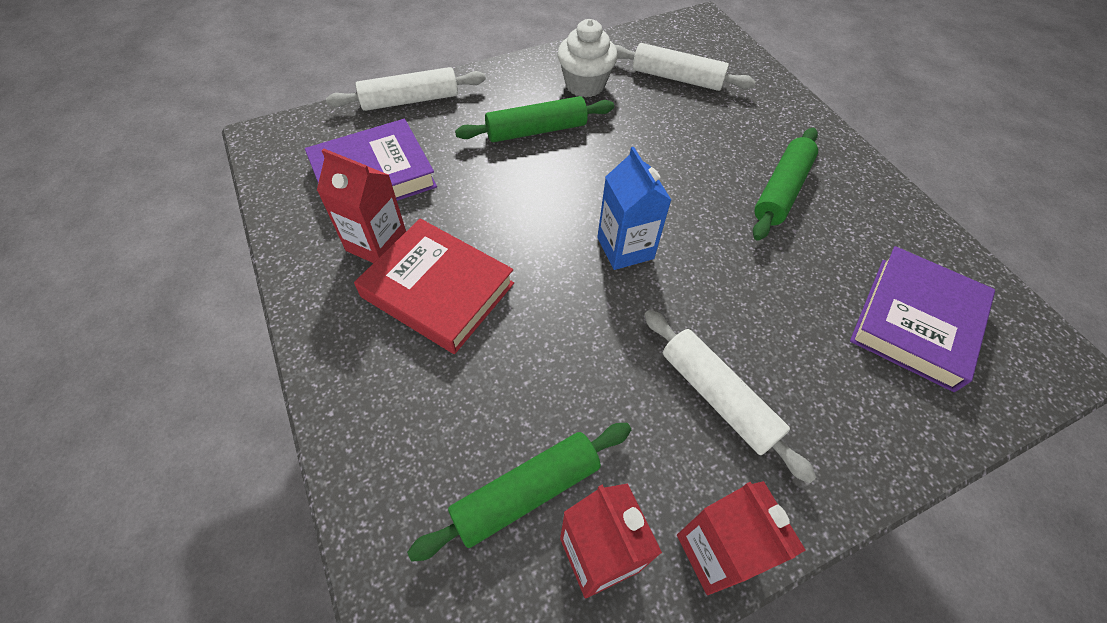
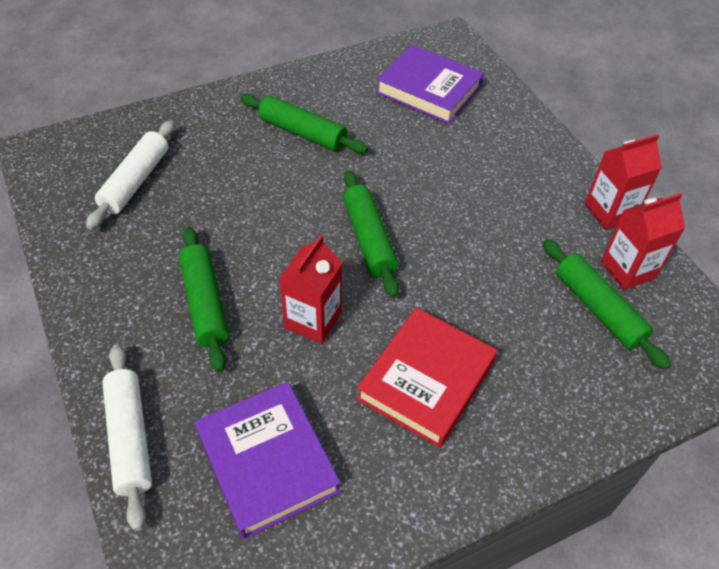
camera: 90 degrees left, 5 degrees down
red carton [317,148,406,263] -> red carton moved to [279,235,342,344]
white cupcake [557,19,618,98] -> none
blue carton [597,147,671,270] -> green rolling pin [343,170,399,298]
white rolling pin [644,310,816,483] -> none

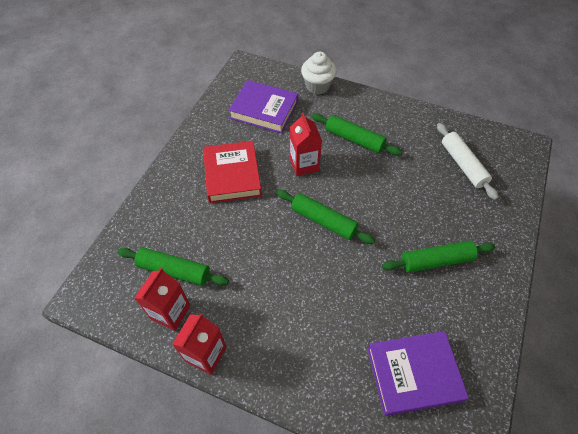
camera: 140 degrees right, 5 degrees up
white rolling pin [102,344,152,531] -> white cupcake [301,52,337,94]

